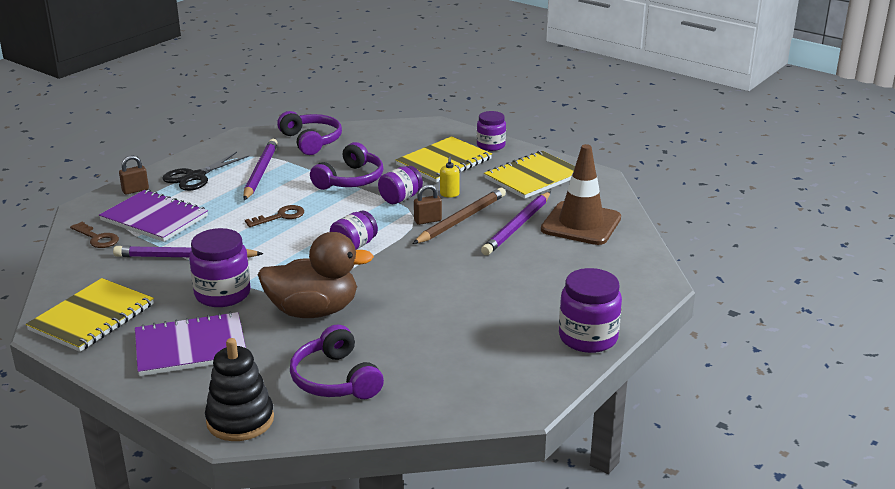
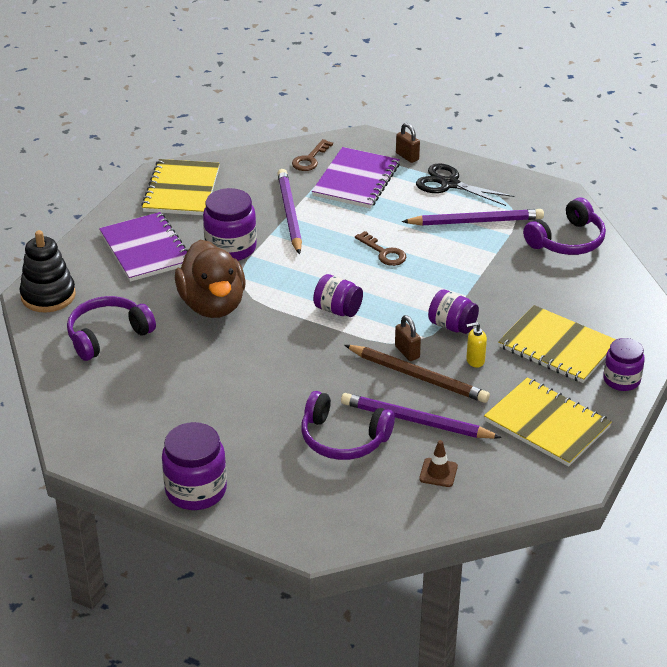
camera: 80 degrees right, 10 degrees up
yellow notebook [26,278,154,352] -> yellow notebook turned 75 degrees clockwise [141,159,220,215]
purple headphones [310,142,383,190] -> purple headphones moved to [301,391,395,460]
brown traffic cone [541,144,621,245] -> brown traffic cone [419,440,458,487], size x0.42

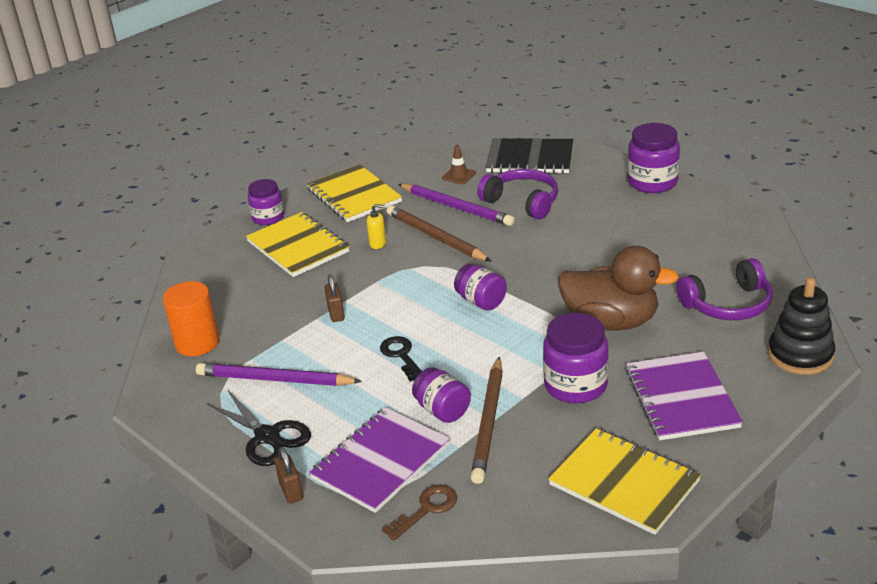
camera: 160 degrees left, 5 degrees down
yellow notebook [141,159,220,215] -> yellow notebook turned 75 degrees counterclockwise [548,428,701,535]
brown duck [175,240,245,318] -> brown duck turned 105 degrees clockwise [558,246,679,331]
purple pencil [277,169,302,254] -> brown pencil [470,357,503,484]
brown key [355,231,406,266] -> black key [380,336,422,382]
brown padlock [395,315,421,361] -> brown padlock moved to [324,274,345,322]
purple jar [428,289,479,334] -> purple jar moved to [412,367,471,423]
purple headphones [523,198,606,255] -> orange cylinder [163,281,220,356]
none -> black notebook [485,138,573,174]

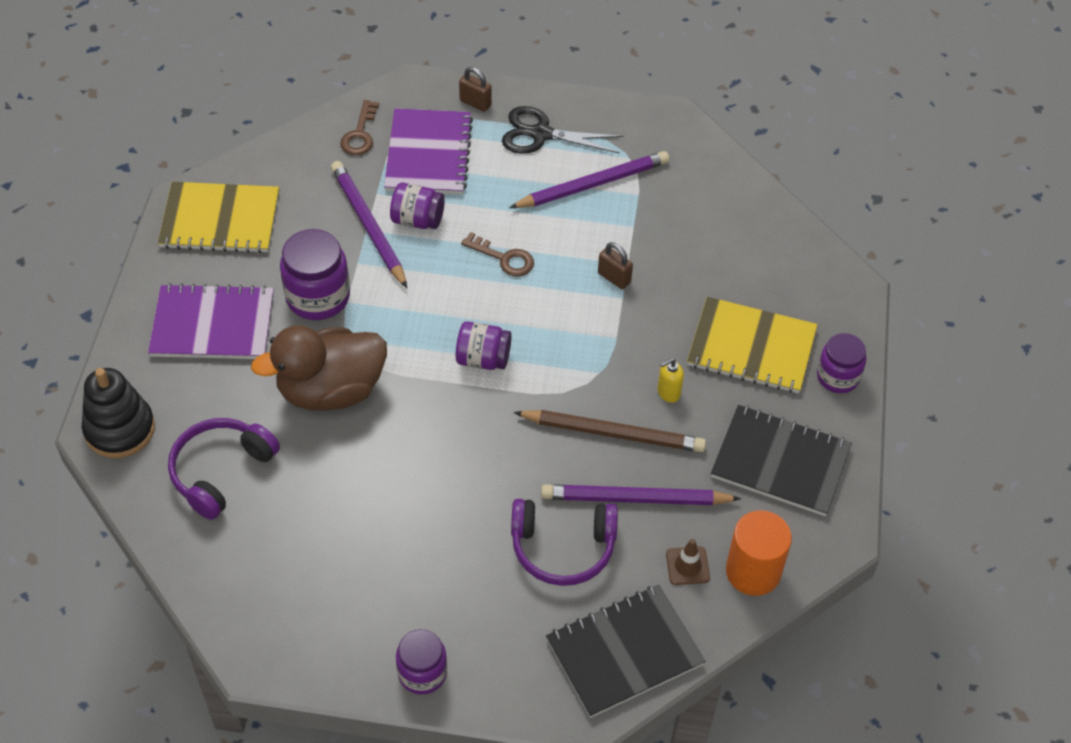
camera: 140 degrees right, 20 degrees up
orange cylinder [163,281,220,356] -> orange cylinder moved to [726,510,792,596]
yellow notebook [307,164,402,222] -> black notebook [711,405,852,516]
black key [380,336,422,382] -> brown key [461,232,534,277]
brown pencil [470,357,503,484] -> purple pencil [331,161,407,288]
purple notebook [626,352,743,440] -> purple notebook turned 45 degrees counterclockwise [148,283,274,359]
purple jar [628,123,680,193] -> purple jar [396,629,447,694], size x0.66

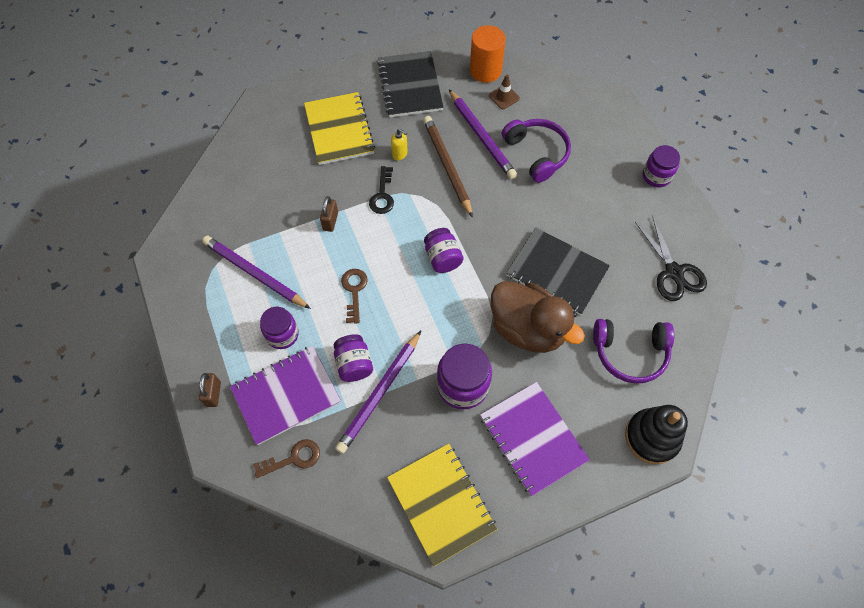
camera: 120 degrees left, 10 degrees up
black scissors [502,106,623,154] -> black scissors moved to [635,215,707,301]
black notebook [546,584,706,718] -> black notebook moved to [506,228,610,315]
purple jar [817,333,866,393] -> purple jar moved to [260,307,299,349]
none -> black key [369,166,394,214]

